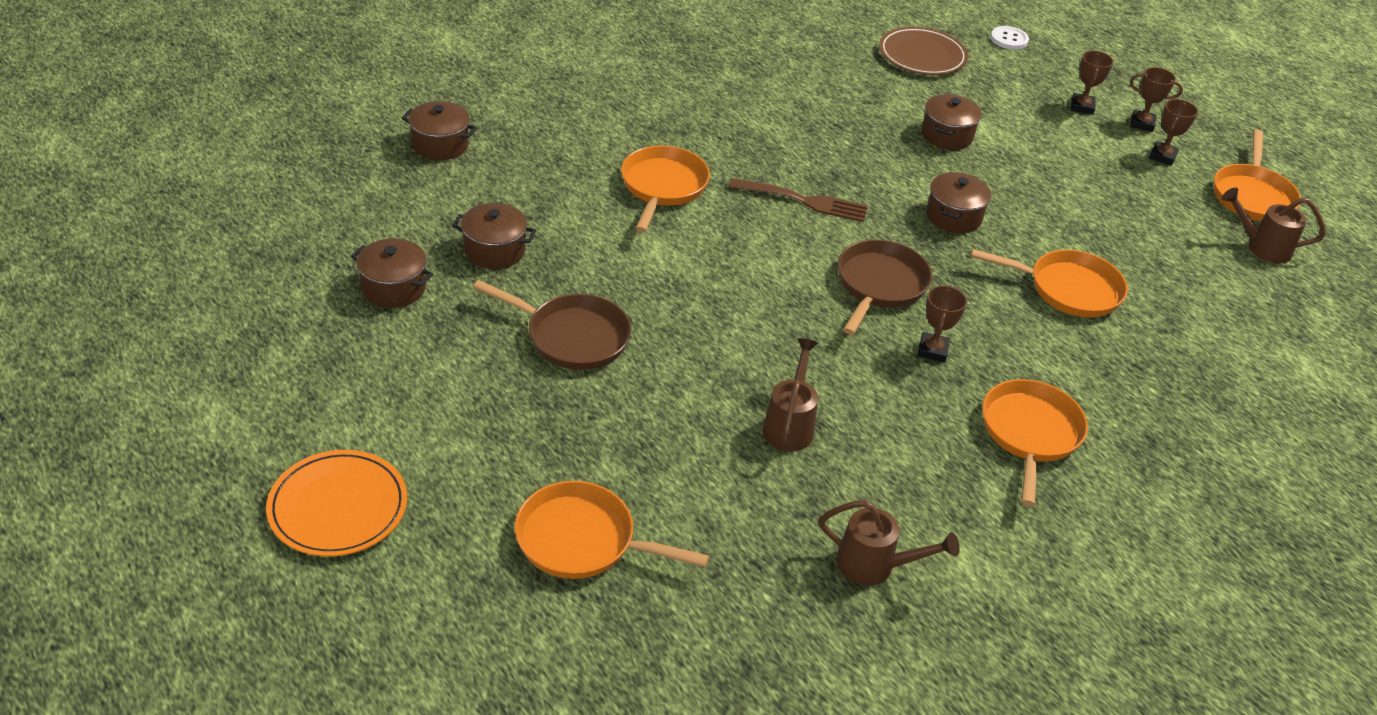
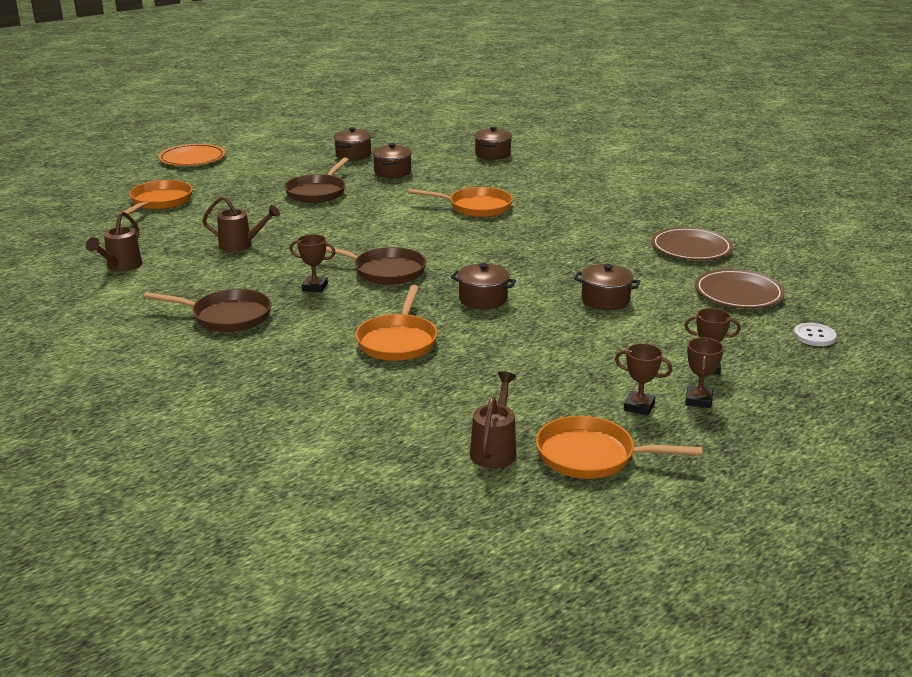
camera: 90 degrees right, 15 degrees down
brown fork [729,178,868,222] -> none
orange pan [982,379,1088,506] -> brown pan [143,289,272,332]
none -> brown plate [651,227,733,260]

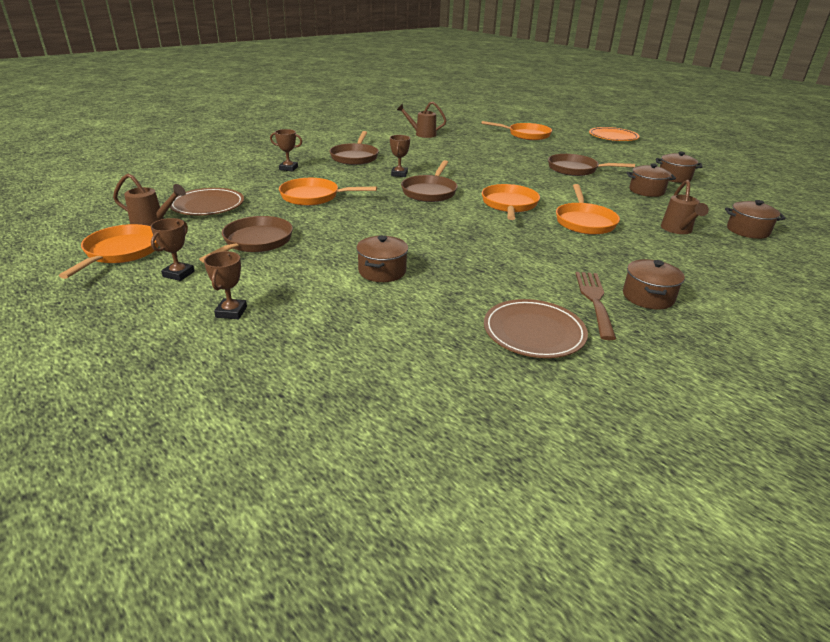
camera: 85 degrees right, 5 degrees up
brown watering can [202,196,280,252] -> brown watering can moved to [661,180,709,234]
brown pot [451,263,516,309] -> brown pot moved to [623,259,685,310]
brown trophy [685,337,724,408] -> brown trophy moved to [270,129,302,171]
brown plate [695,269,785,308] -> brown plate moved to [170,188,244,216]
white button [794,323,837,346] -> none
none -> brown pan [199,216,293,263]
none -> orange pan [482,184,540,220]
none -> brown fork [576,272,616,340]

